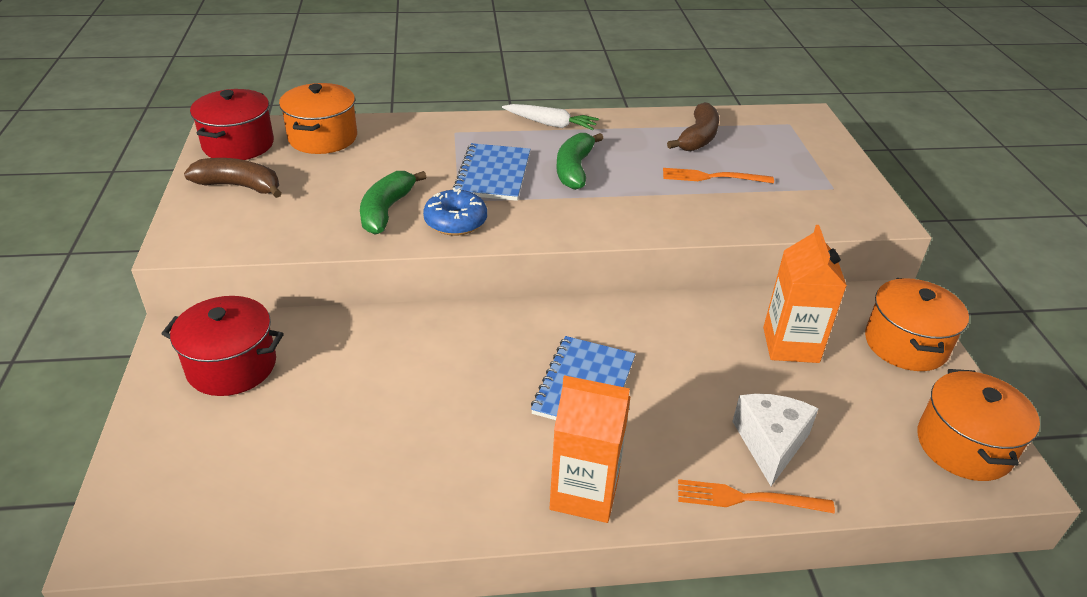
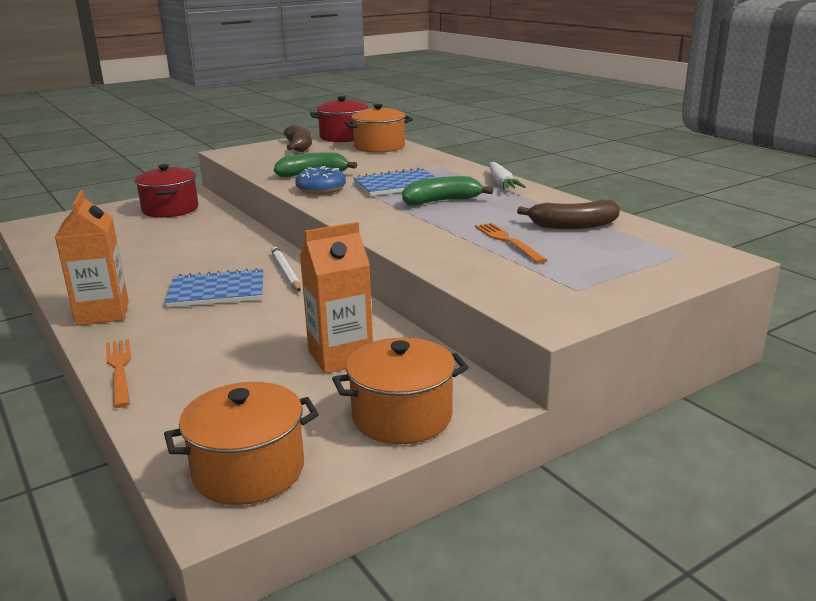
camera: 65 degrees right, 15 degrees down
white cheese [732,394,819,486] -> none
none -> white pencil [271,247,301,291]

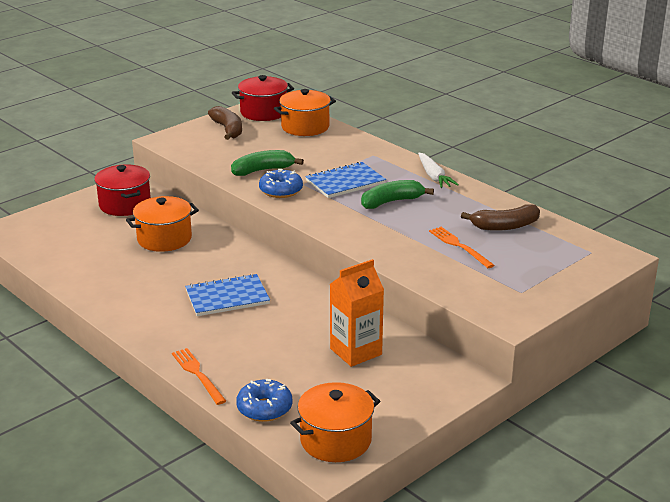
camera: 10 degrees left, 5 degrees up
orange carton [55,190,129,326] -> none
white pencil [271,247,301,291] -> none
orange pot [332,337,469,444] -> orange pot moved to [126,196,199,252]
none -> blue donut [236,379,292,422]

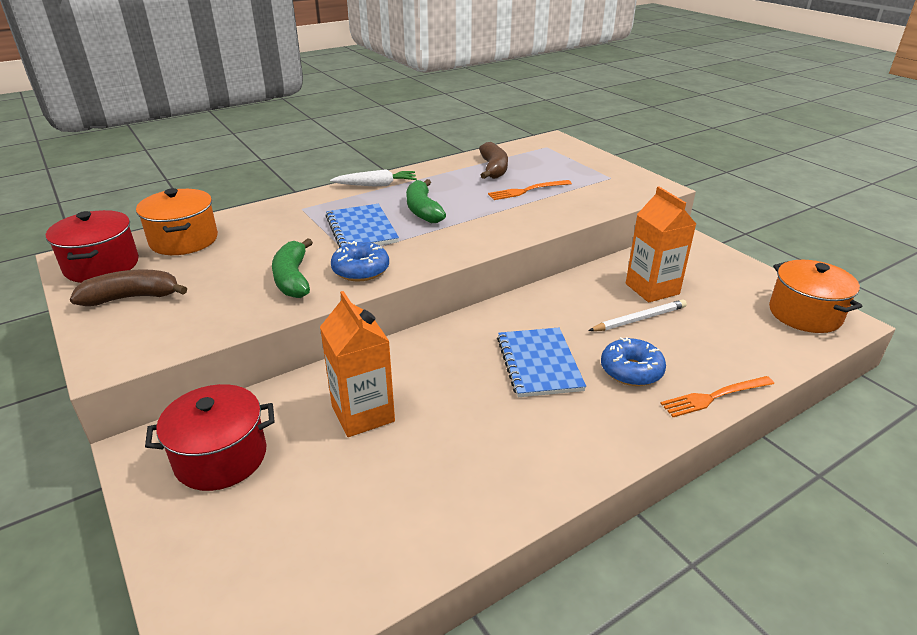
camera: 80 degrees left, 5 degrees up
orange pot [126,196,199,252] -> orange carton [320,291,395,437]
blue donut [236,379,292,422] -> blue donut moved to [601,337,666,386]
none -> white pencil [588,299,687,331]

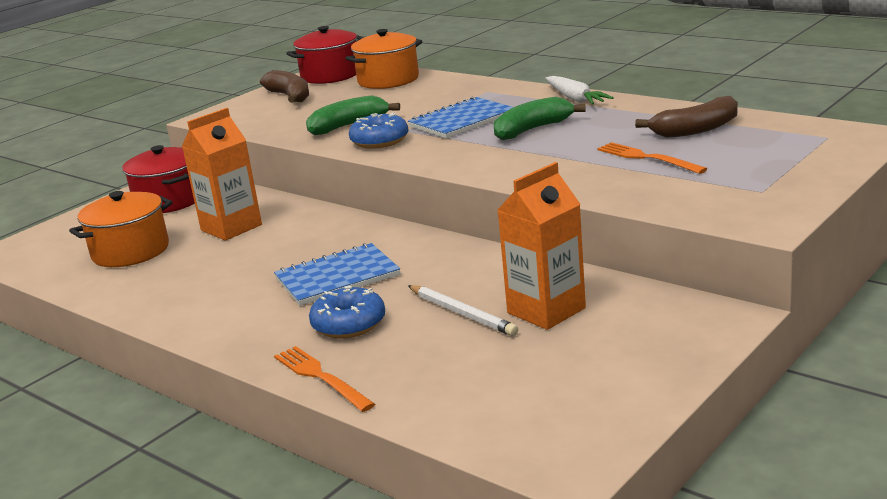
camera: 75 degrees right, 10 degrees down
orange pot [769,260,862,333] -> orange pot moved to [69,191,173,267]

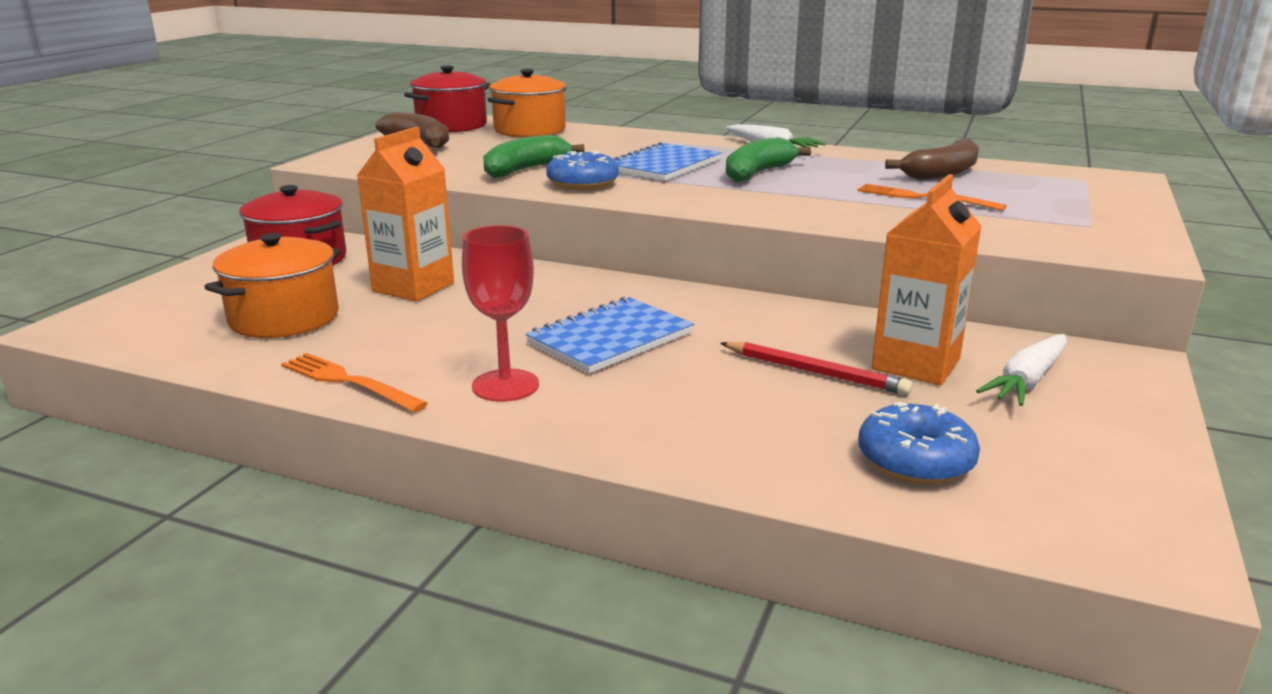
camera: 20 degrees left, 0 degrees up
orange fork [274,346,375,412] -> orange fork moved to [281,353,428,412]
blue donut [309,286,385,339] -> blue donut moved to [858,402,980,484]
white pencil [408,285,518,336] -> red pencil [720,342,913,395]
none -> red goblet [462,225,539,402]
none -> white carrot [976,334,1067,406]

